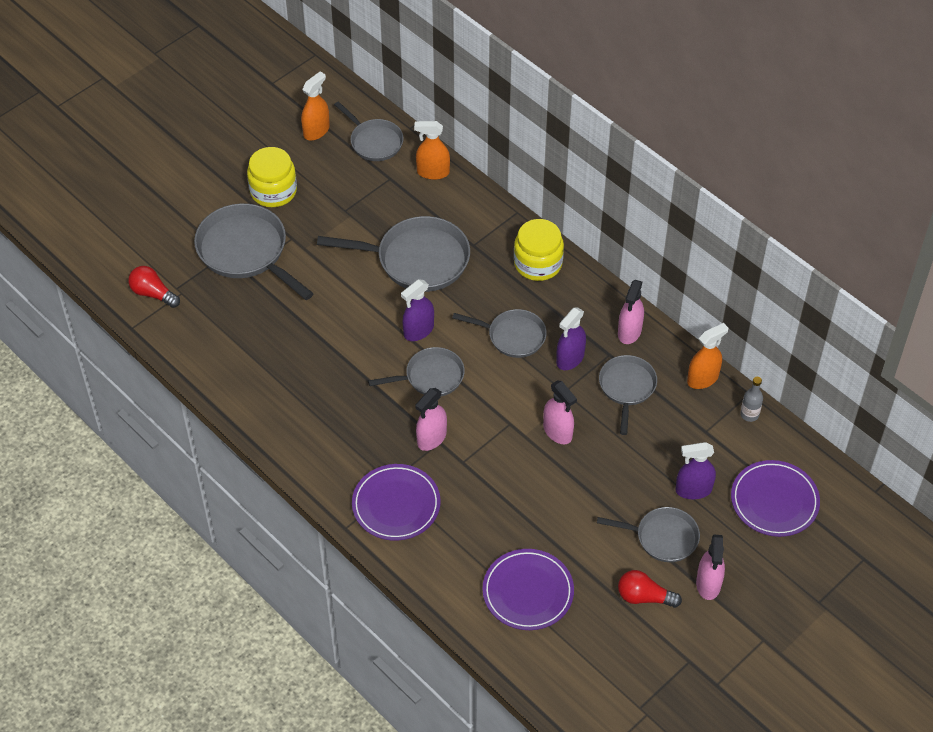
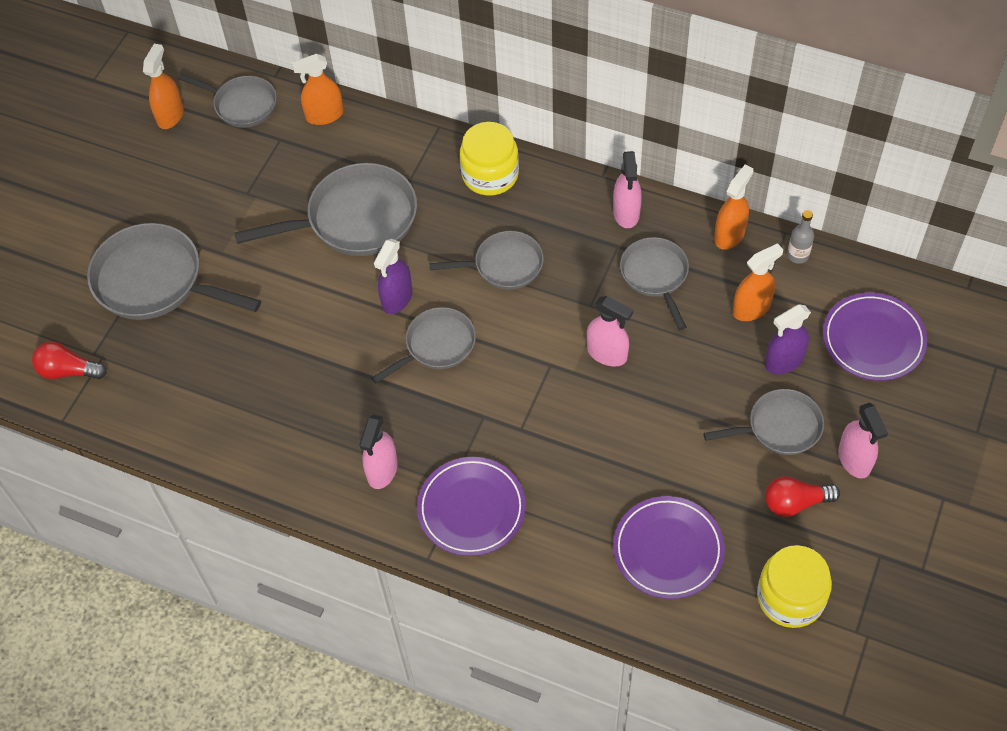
camera: 20 degrees left, 5 degrees up
yellow jar [247,147,297,207] -> yellow jar moved to [757,545,832,628]
pink spray bottle [415,388,447,451] -> pink spray bottle moved to [359,415,398,489]
purple spray bottle [556,308,586,370] -> none
none -> orange spray bottle [733,243,783,321]

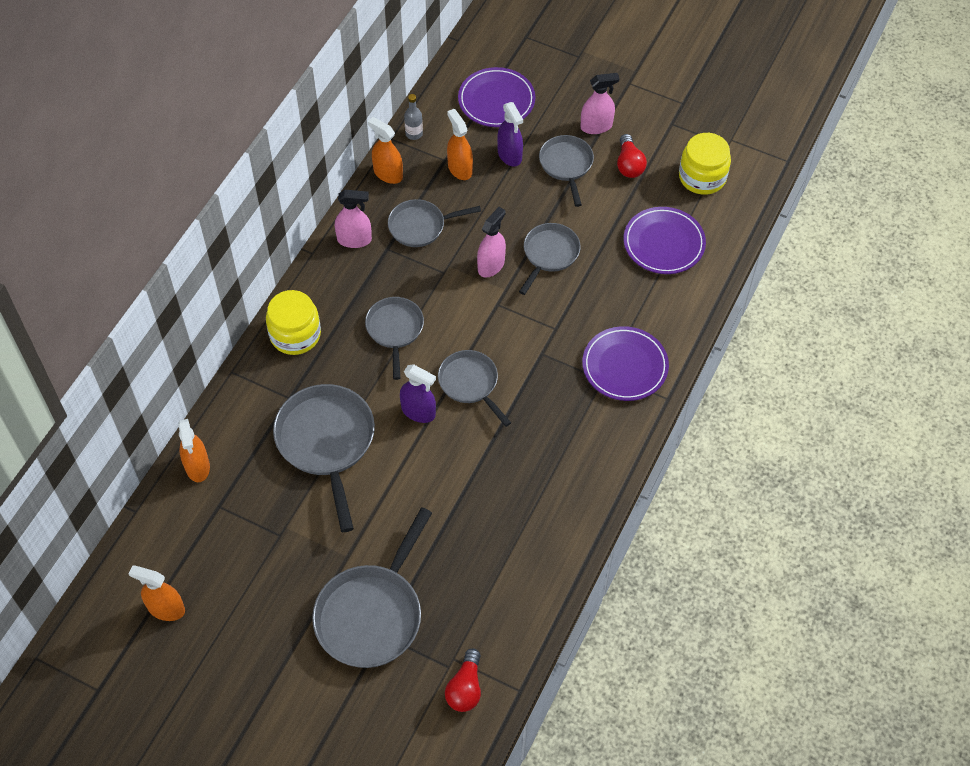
camera: 90 degrees left, 0 degrees up
grey pan [178,73,277,128] -> grey pan moved to [519,223,581,295]
pink spray bottle [359,415,398,489] -> none

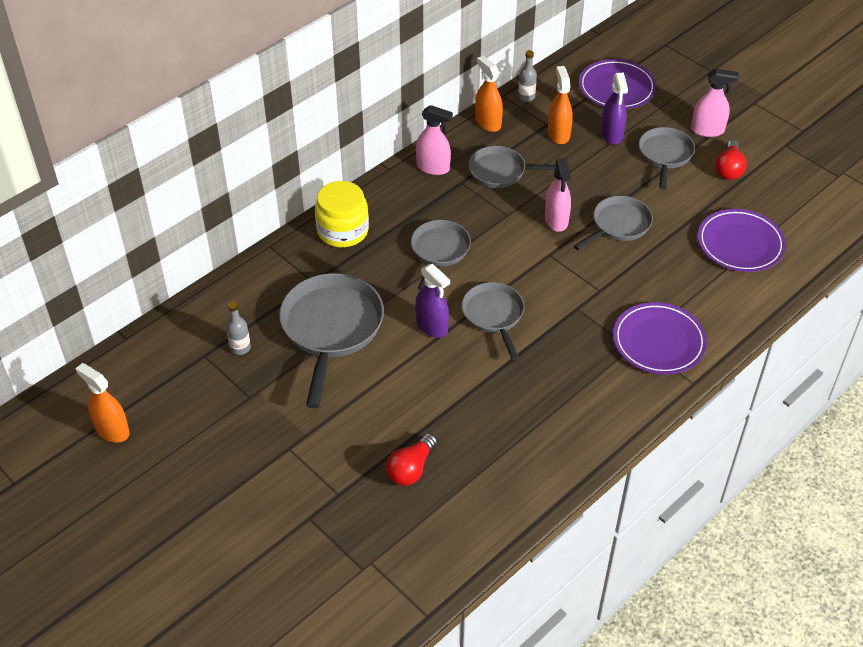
camera: 20 degrees right, 10 degrees down
orange spray bottle [178,419,210,482] -> none
grey pan [312,508,432,668] -> none
red light bulb [445,649,481,712] -> red light bulb moved to [386,433,437,486]
pink spray bottle [477,207,506,278] -> pink spray bottle turned 120 degrees clockwise [545,158,571,232]
yellow jar [679,133,731,195] -> none
none -> grey bottle [226,301,251,355]

